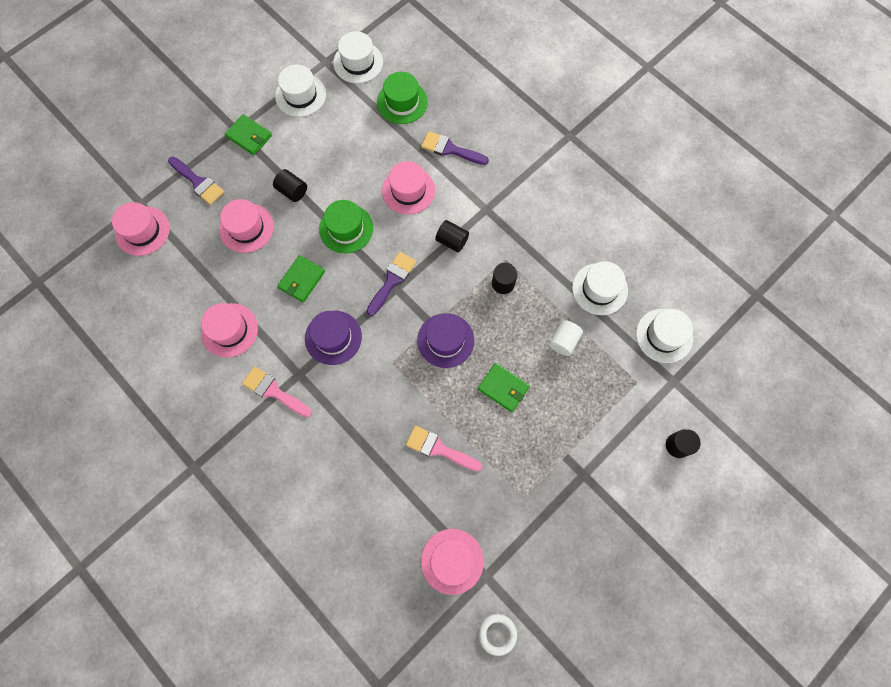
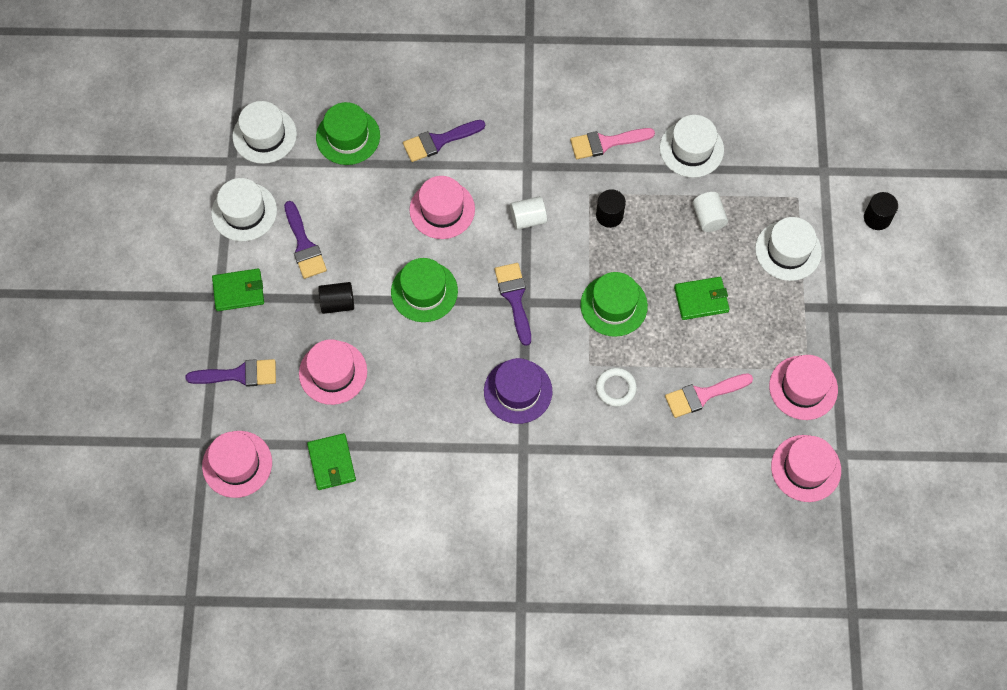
camera: 45 degrees left, 5 degrees down
pink hat [201,303,258,358] -> pink hat moved to [769,355,838,420]
pink brush [242,366,312,417] -> pink brush moved to [570,128,655,159]
green wallet [277,255,325,303] -> green wallet moved to [307,433,356,490]
purple hat [417,313,474,368] -> green hat [580,272,648,337]
black cylinder [435,220,469,252] -> white cylinder [510,196,547,230]
white ring [479,614,517,656] -> white ring moved to [596,368,637,407]
white hat [636,309,693,363] -> white hat moved to [755,217,822,281]
none -> purple brush [284,201,327,279]

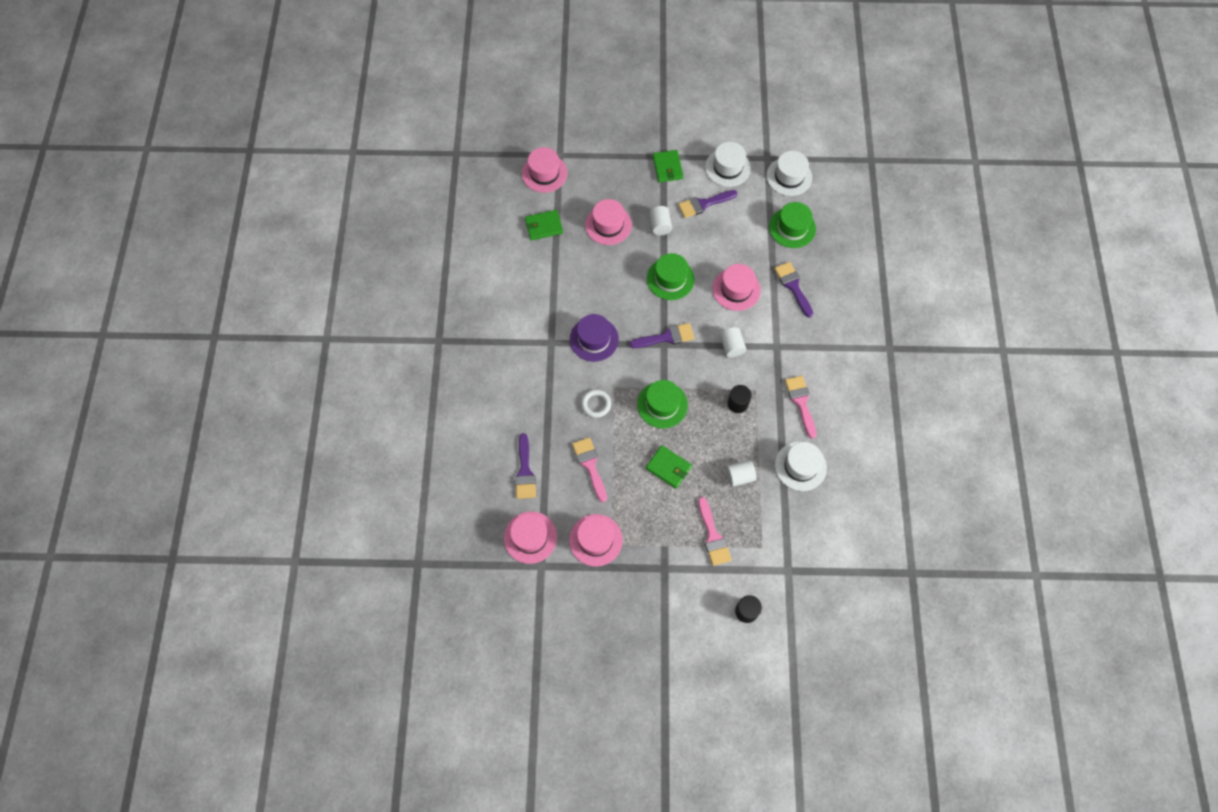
camera: 90 degrees right, 0 degrees up
purple brush [186,359,276,387] -> purple brush moved to [515,433,536,499]
black cylinder [318,282,354,314] -> white cylinder [649,206,672,235]
green wallet [674,277,730,320] -> green wallet turned 45 degrees counterclockwise [646,445,692,489]
white hat [755,217,822,281] -> pink brush [698,497,732,566]

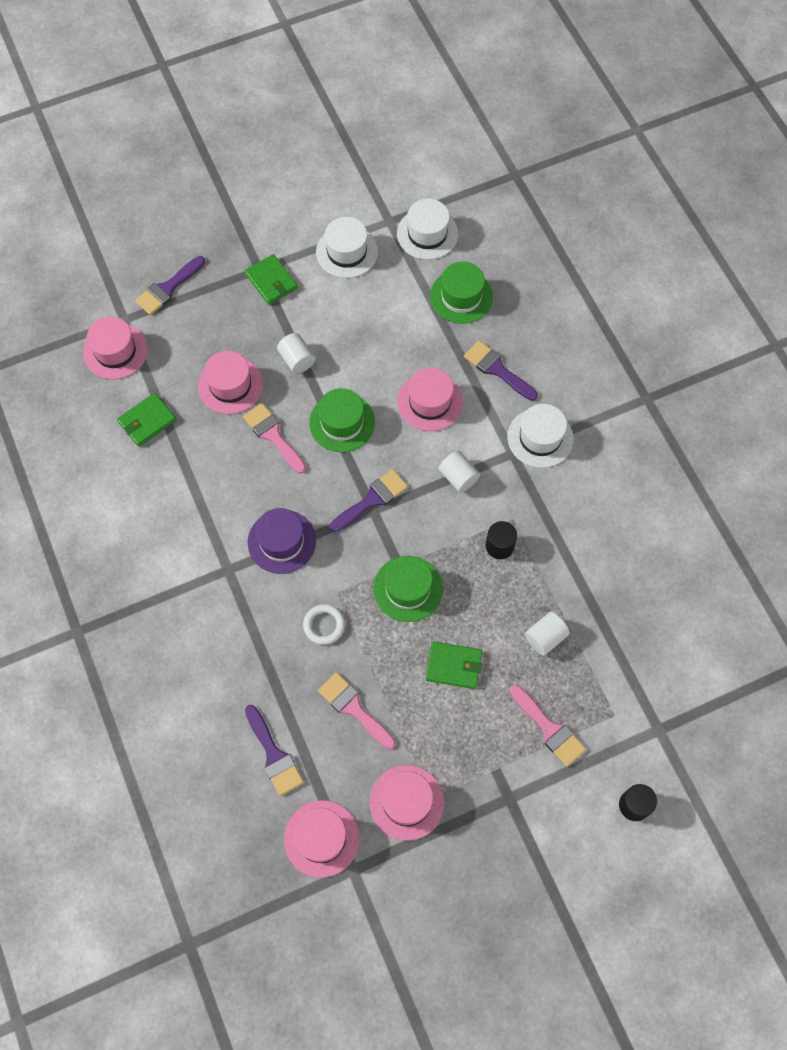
camera: 25 degrees left, 0 degrees up
purple brush [678,190,737,218] -> purple brush moved to [135,256,205,315]
white hat [775,442,827,491] -> white hat moved to [507,404,574,468]
pink brush [785,376,816,439] -> pink brush moved to [243,403,306,474]

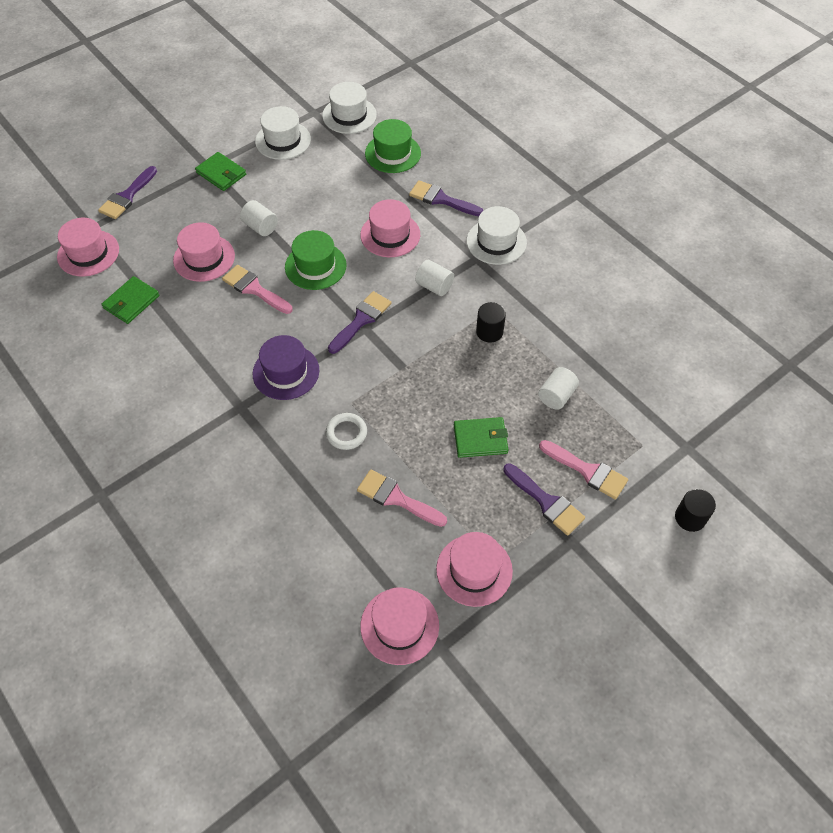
camera: 15 degrees left, 10 degrees down
purple brush [245,705,304,796] -> purple brush moved to [503,463,585,536]
green hat [373,556,443,622] -> none

